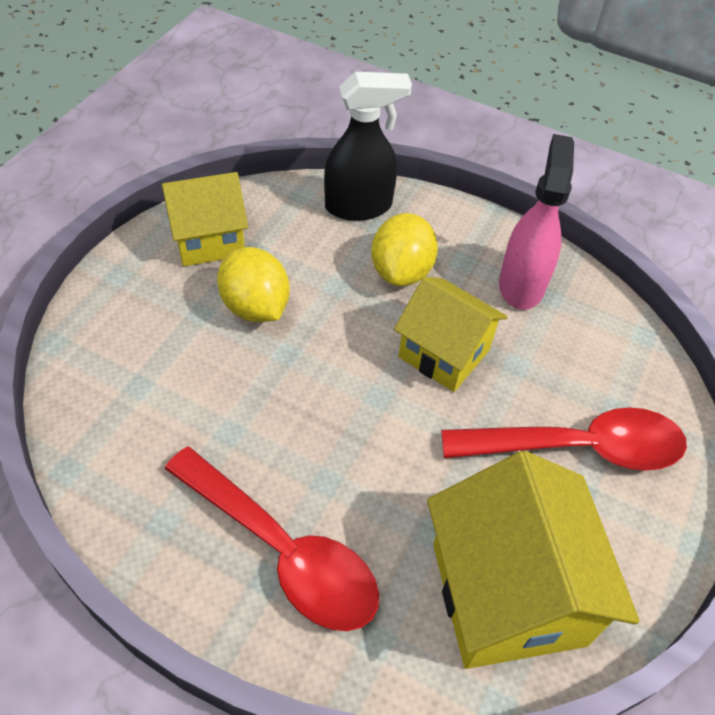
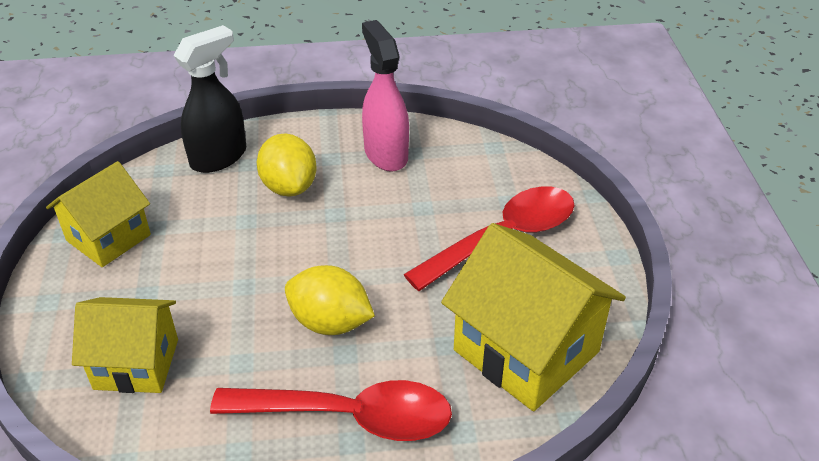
camera: 30 degrees left, 10 degrees down
yellow lemon [217,247,290,322] -> yellow lemon moved to [285,265,375,335]
yellow house [394,276,508,392] -> yellow house moved to [72,297,178,393]

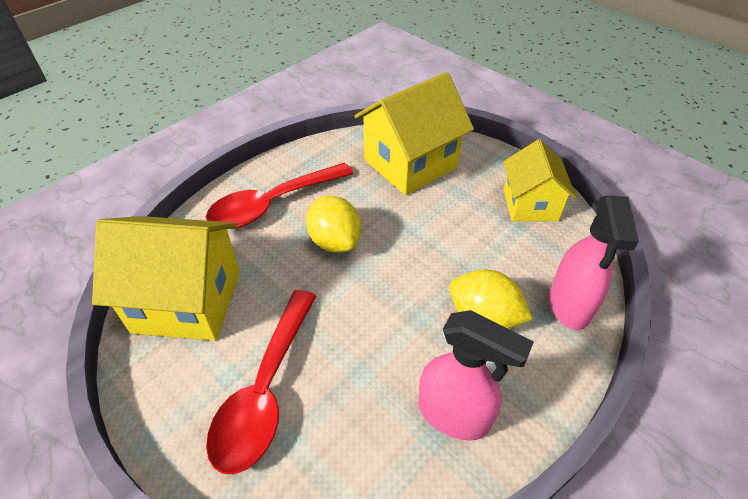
camera: 140 degrees right, 5 degrees up
yellow house [72,297,178,393] -> yellow house [354,72,474,195], size x1.55
black spray bottle [173,25,246,173] -> pink spray bottle [549,196,639,330]
yellow lemon [285,265,375,335] -> yellow lemon turned 75 degrees clockwise [306,196,361,253]

